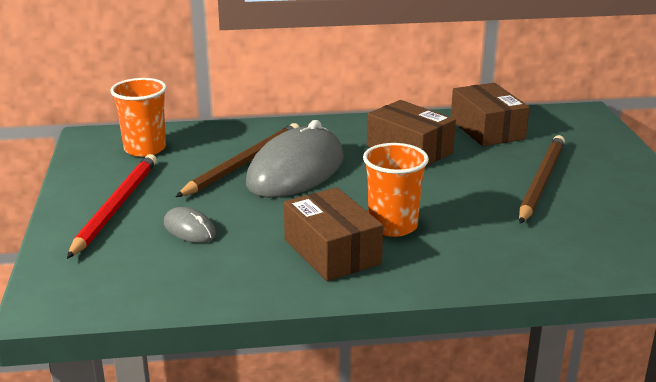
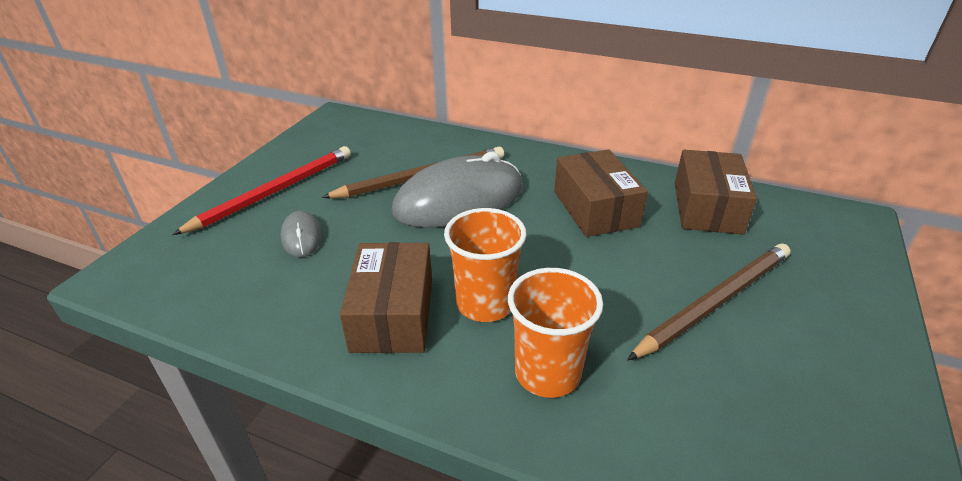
camera: 30 degrees right, 10 degrees up
orange cup [110,78,167,157] -> orange cup moved to [508,268,603,398]

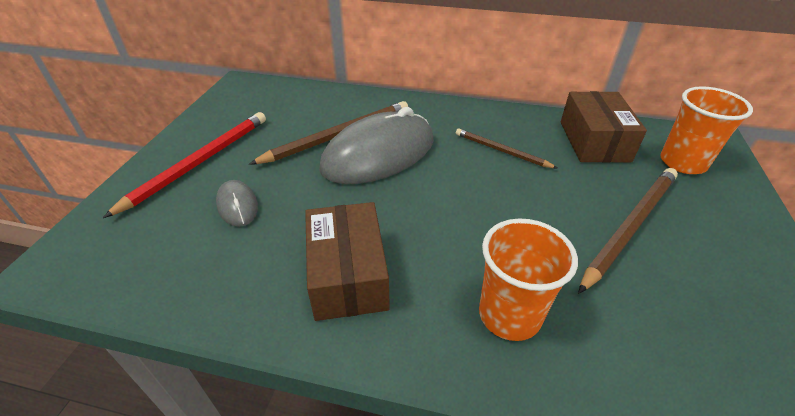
camera: 10 degrees left, 5 degrees up
orange cup [444,208,526,322] -> orange cup moved to [660,86,753,174]
brown box [554,149,648,237] -> brown pencil [456,129,558,169]

